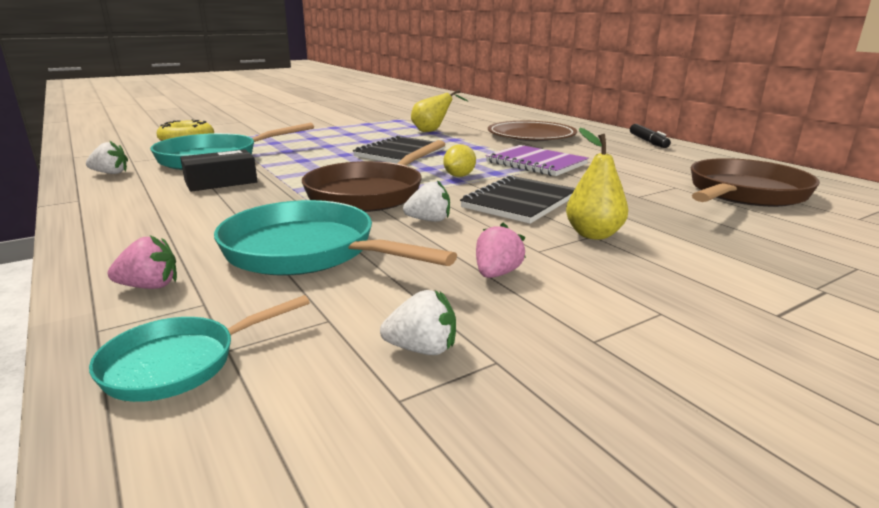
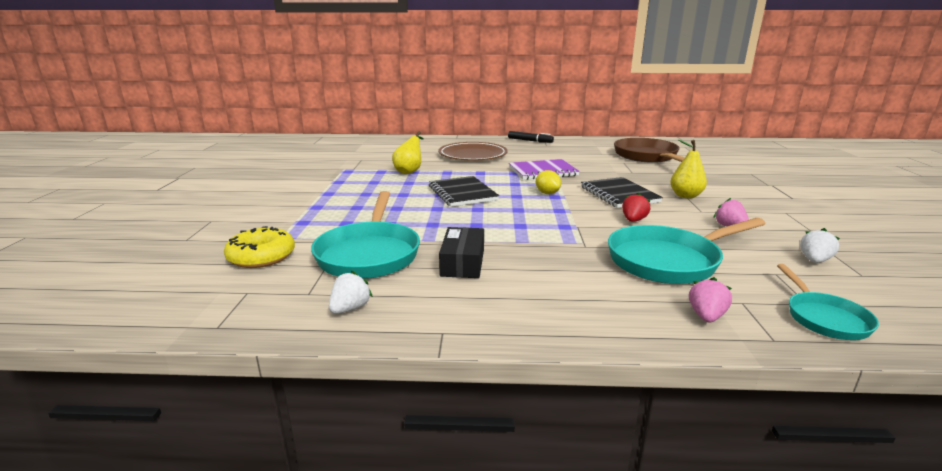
camera: 55 degrees left, 0 degrees up
brown pan [302,140,446,212] -> none
white strawberry [403,180,450,222] -> red strawberry [622,192,651,222]

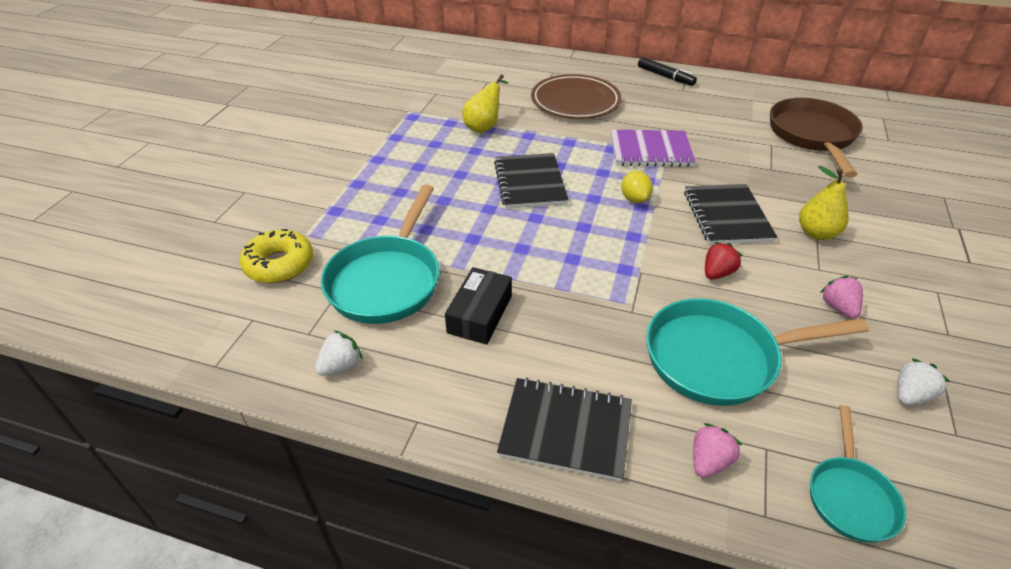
camera: 15 degrees right, 20 degrees up
none -> black notebook [497,378,632,481]

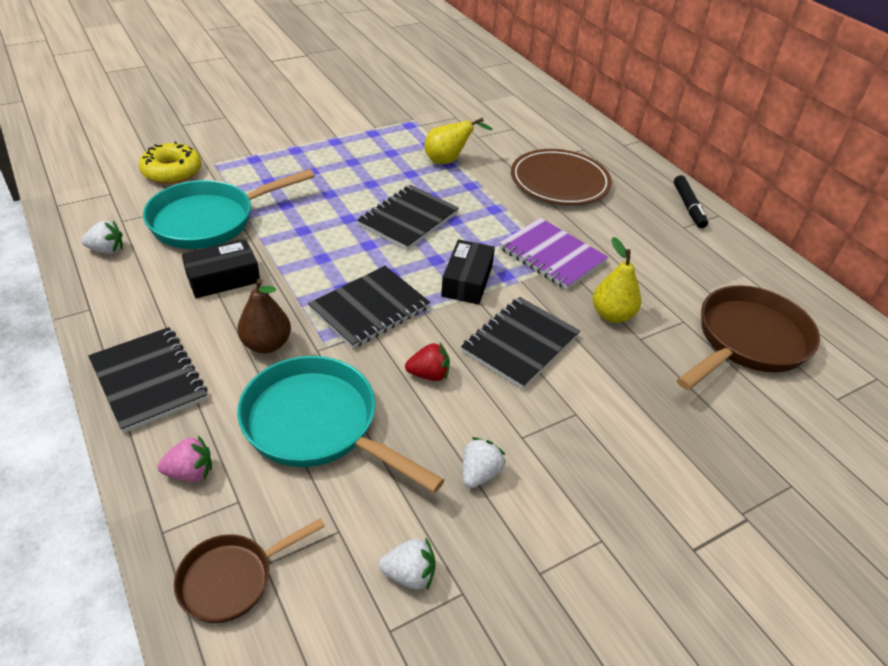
camera: 40 degrees right, 0 degrees up
yellow lemon [621,171,653,203] -> black box [441,239,495,305]
yellow pear [799,166,849,240] -> yellow pear moved to [593,237,641,323]
turquoise pan [810,405,906,543] -> brown pan [174,518,325,623]
pink strawberry [820,276,863,318] -> white strawberry [463,437,506,488]
none -> brown pear [237,279,291,353]
none -> black notebook [308,266,430,349]

